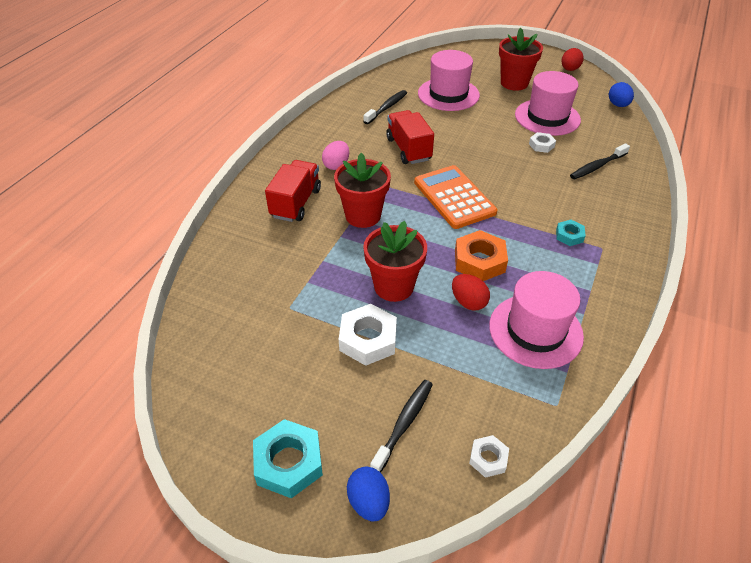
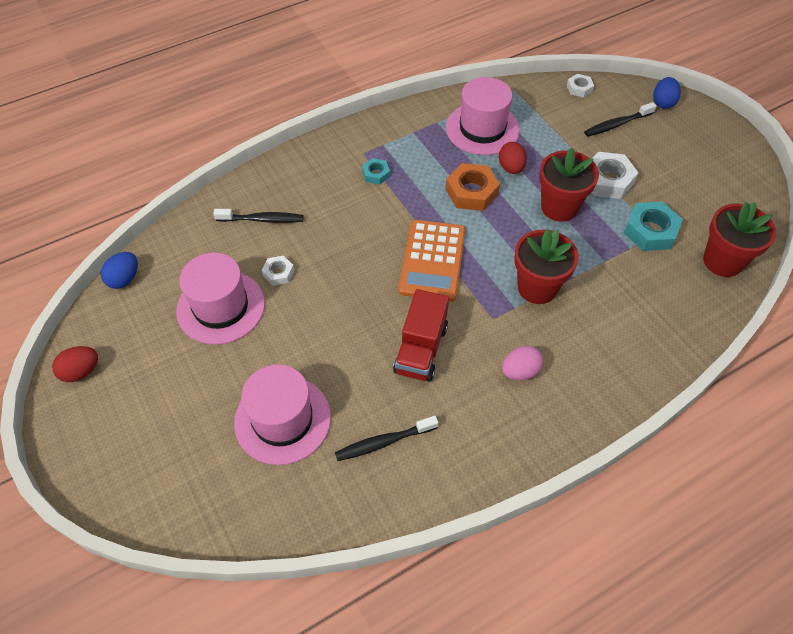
camera: 145 degrees left, 10 degrees up
turquoise nut [253,419,323,498] -> turquoise nut moved to [624,202,683,251]
red truck [265,160,321,222] -> none
red flower pot [499,28,543,91] -> red flower pot moved to [703,202,776,277]

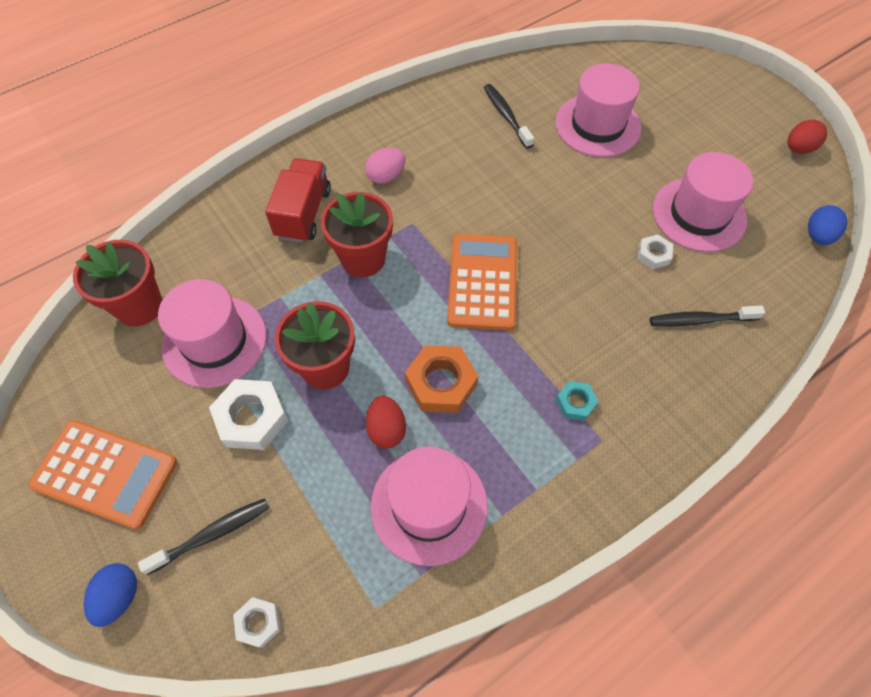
camera: 175 degrees right, 5 degrees up
black toothbrush [335,416,438,461] -> black toothbrush turned 90 degrees counterclockwise [484,84,534,149]
red truck [393,289,449,382] -> red truck moved to [265,158,331,243]
turquoise nut [624,202,683,251] -> pink hat [158,279,266,388]
none -> orange calculator [29,420,177,530]

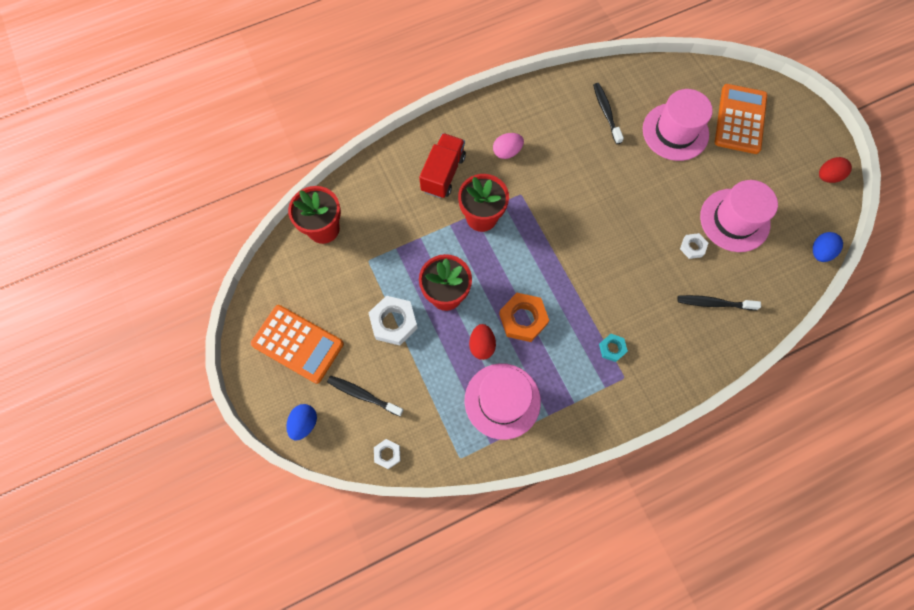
camera: 10 degrees right, 10 degrees up
black toothbrush [138,498,269,575] -> black toothbrush turned 135 degrees counterclockwise [327,376,403,416]
pink hat [158,279,266,388] -> none
orange calculator [447,234,517,330] -> orange calculator moved to [715,84,767,154]

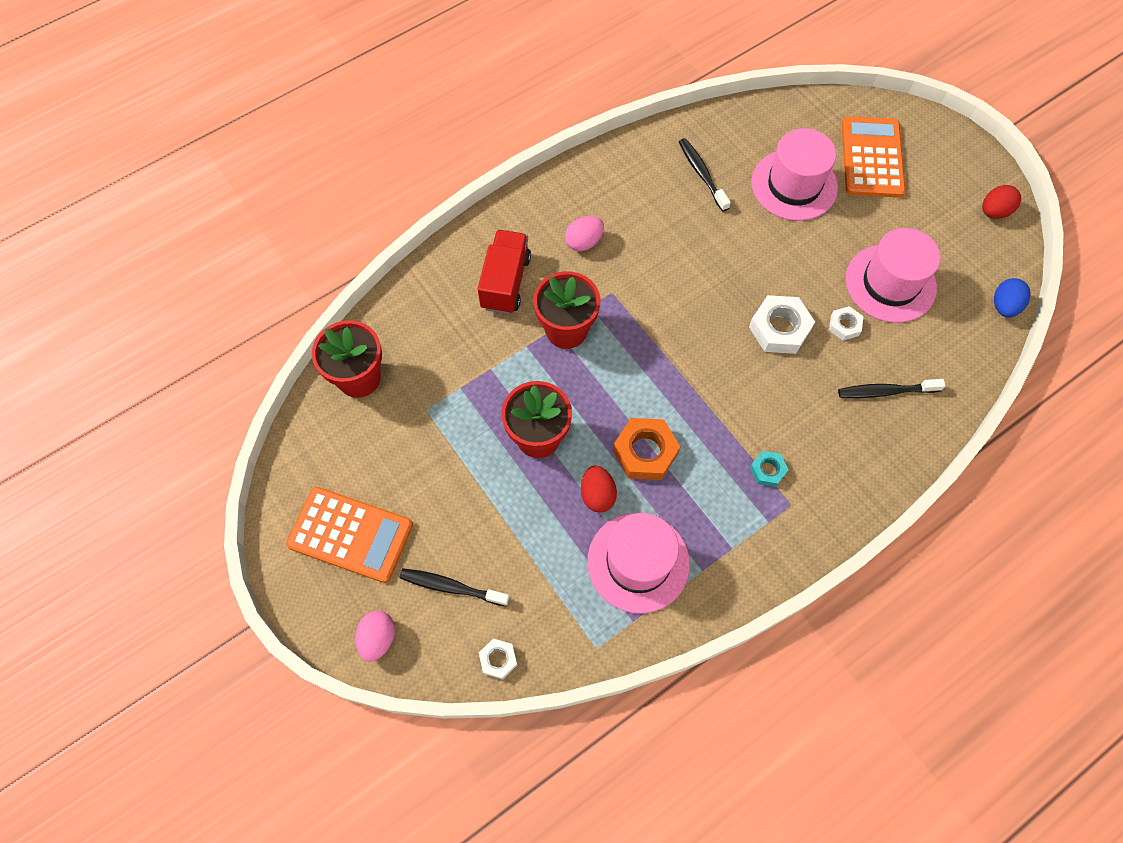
camera: 10 degrees left, 5 degrees down
blue egg [286,404,317,441] -> pink egg [355,611,395,662]
white nut [368,296,418,346] -> white nut moved to [749,295,815,354]

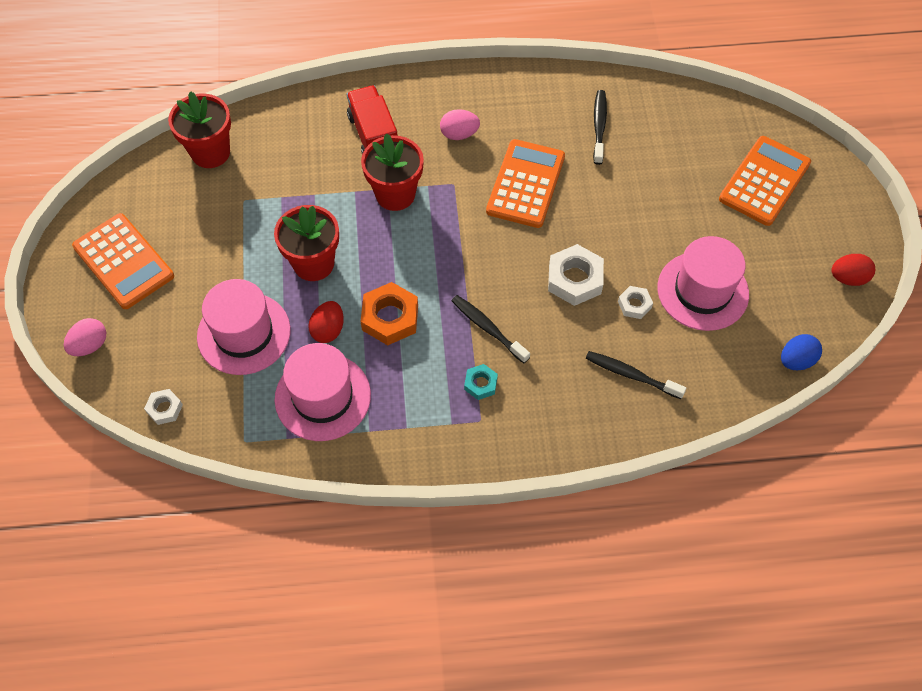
camera: 30 degrees right, 5 degrees down
black toothbrush [400,568,509,607] -> black toothbrush moved to [452,295,530,363]
red truck [478,230,531,314] -> red truck turned 60 degrees counterclockwise [347,86,398,154]
pink hat [751,128,838,221] -> pink hat moved to [197,279,291,375]
none -> orange calculator [486,139,565,228]

